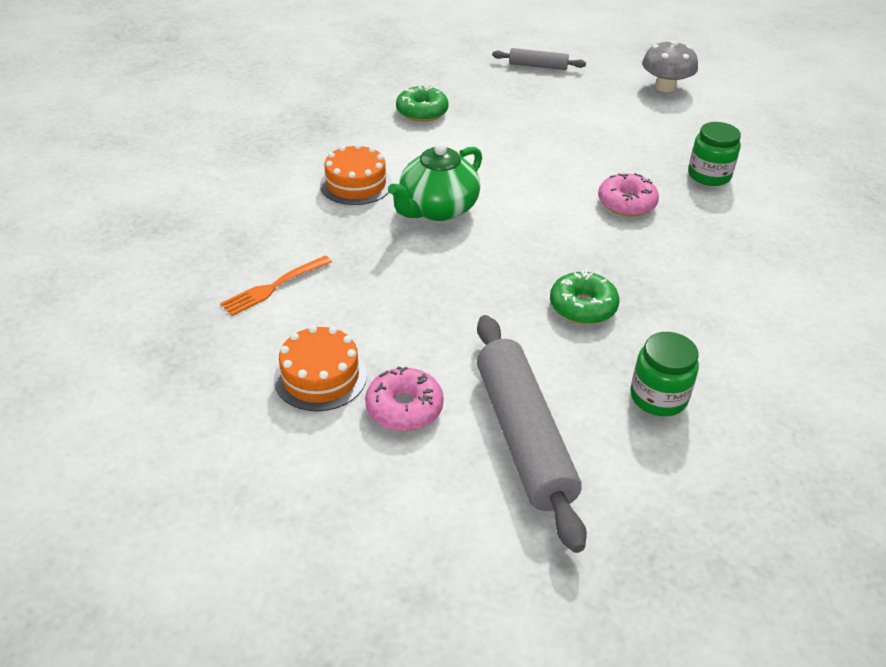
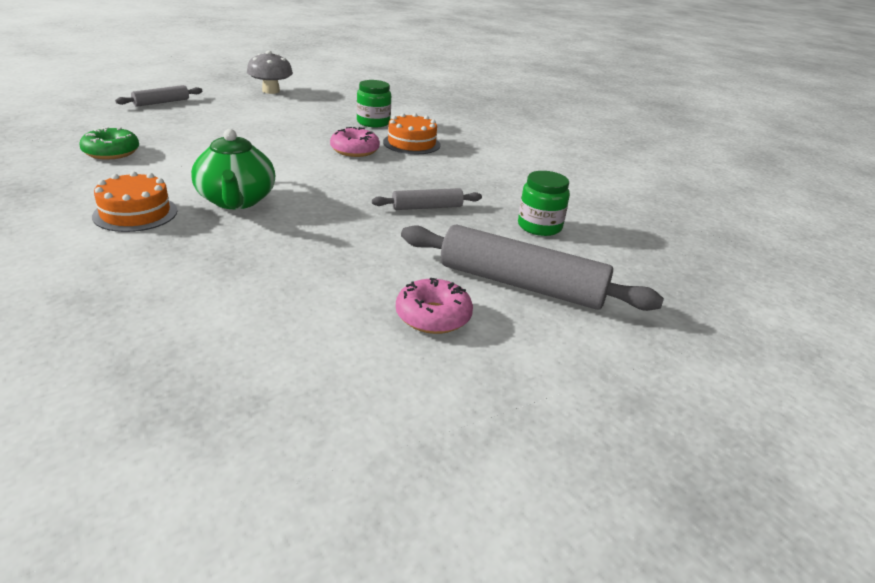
camera: 55 degrees left, 10 degrees down
orange fork [220,256,332,316] -> none
orange cake [274,326,367,411] -> orange cake moved to [383,113,441,154]
green donut [550,270,619,324] -> grey rolling pin [372,188,482,210]

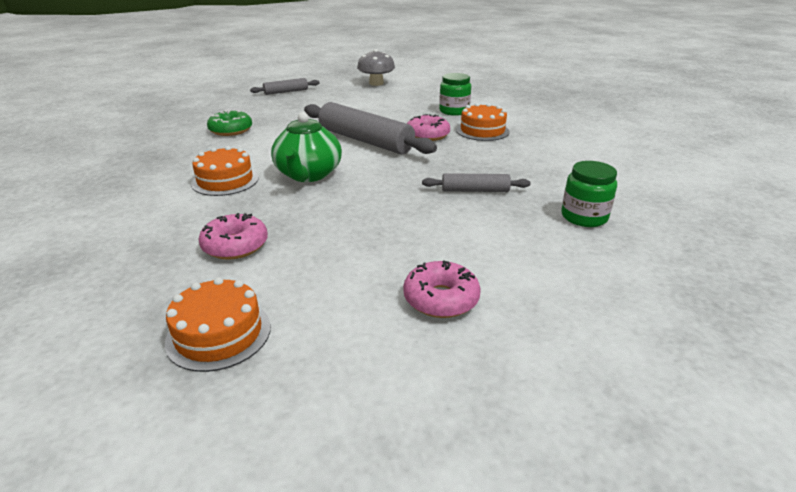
camera: 20 degrees right, 0 degrees up
grey rolling pin [401,225,664,311] -> grey rolling pin moved to [304,102,437,154]
none -> orange cake [165,277,271,372]
none -> pink donut [199,213,268,260]

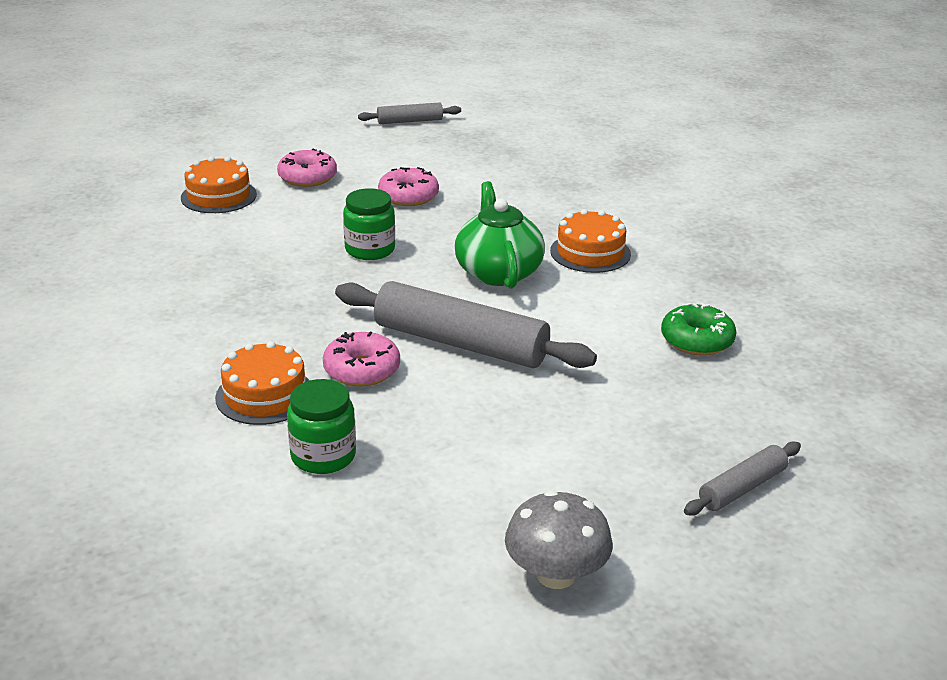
camera: 165 degrees right, 0 degrees up
orange cake [165,277,271,372] -> orange cake moved to [181,156,257,213]
pink donut [199,213,268,260] -> pink donut moved to [378,167,439,206]
grey rolling pin [422,173,530,192] -> grey rolling pin moved to [358,102,461,124]
green jar [561,161,617,227] -> green jar moved to [343,188,395,260]

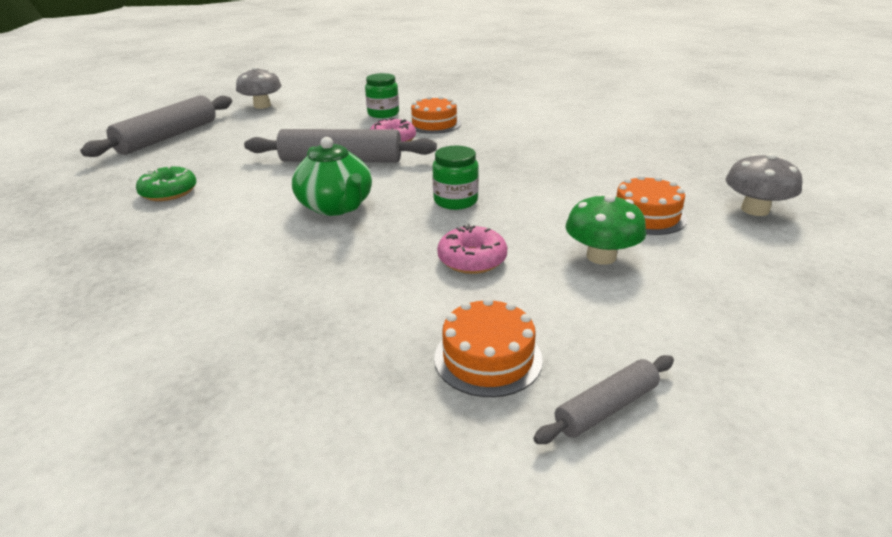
camera: 160 degrees right, 0 degrees up
pink donut [277,149,337,187] -> green mushroom [566,193,646,265]
orange cake [550,209,631,273] -> orange cake moved to [434,298,543,397]
grey rolling pin [684,442,801,516] -> grey rolling pin [80,95,232,157], size x1.96
none -> grey mushroom [725,153,802,216]

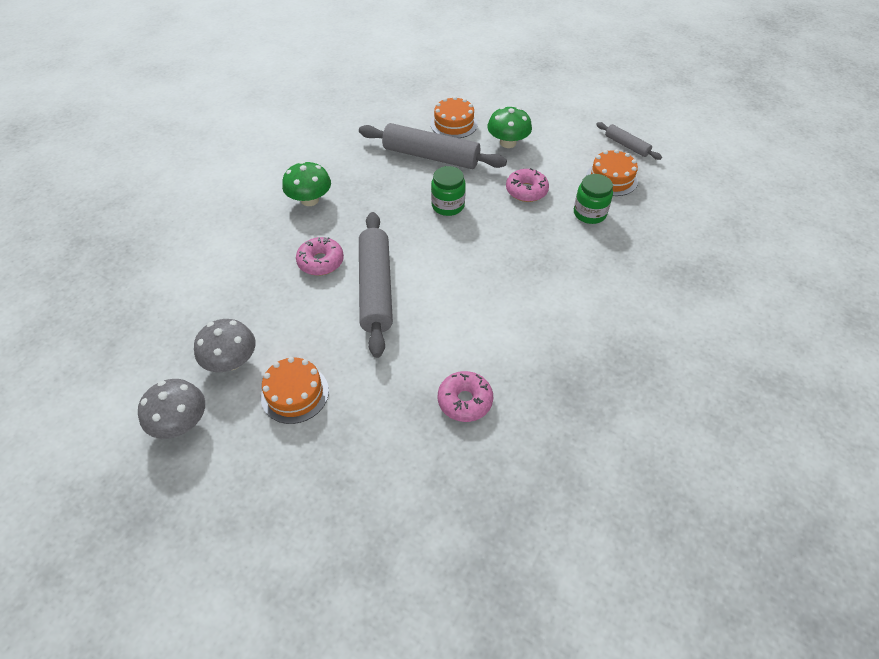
camera: 100 degrees left, 20 degrees up
grey rolling pin [80,95,232,157] -> grey rolling pin moved to [359,123,507,169]
green donut [136,165,196,201] -> pink donut [438,371,493,422]
green teapot [292,137,372,216] -> none
green jar [365,73,399,118] -> green jar moved to [574,174,613,224]
orange cake [409,96,461,134] -> orange cake moved to [261,357,329,424]
grey mushroom [725,153,802,216] -> grey mushroom moved to [194,319,256,372]
none -> green mushroom [282,161,331,206]

